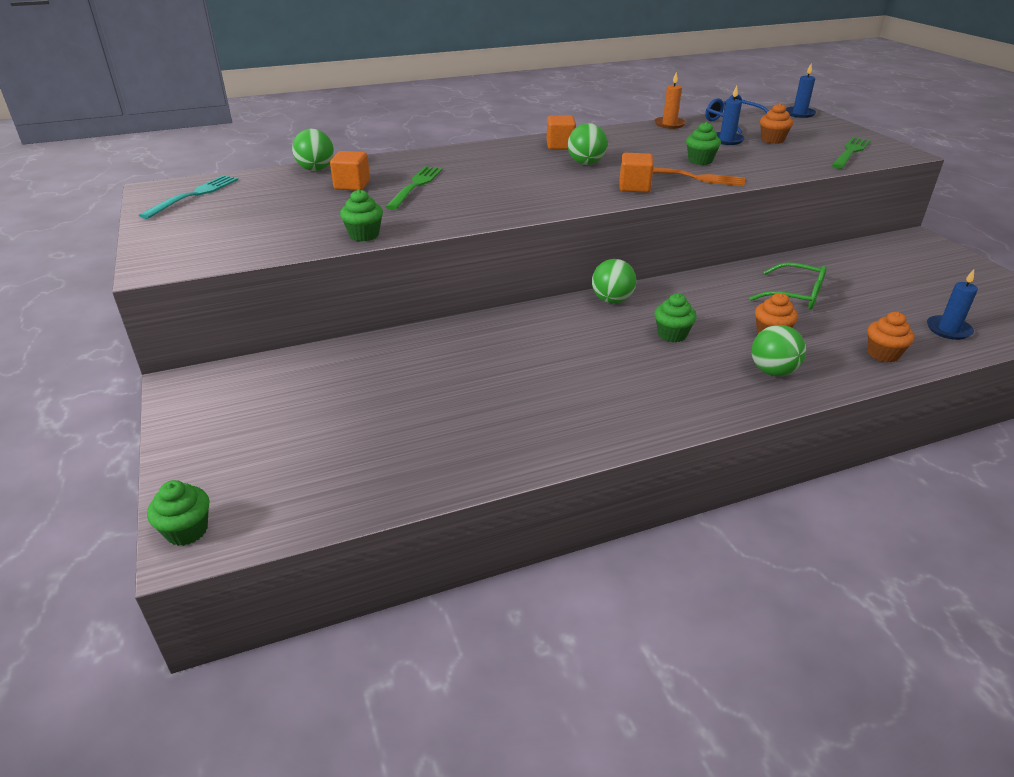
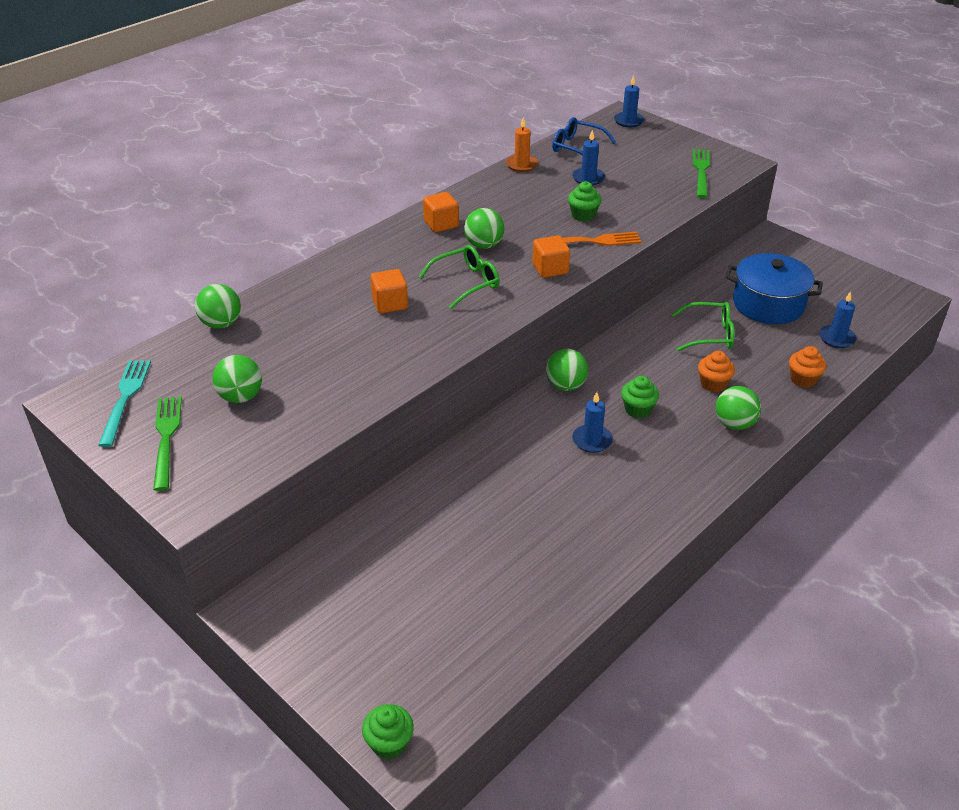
camera: 25 degrees left, 5 degrees up
orange cube [330,151,370,191] -> orange cube moved to [370,269,408,313]
green cupcake [340,189,383,242] -> none
green fork [386,166,442,210] -> green fork moved to [153,396,182,491]
orange cupcake [760,103,793,144] -> none
none -> green ball [212,355,262,403]
none -> green glasses [419,245,500,309]
none -> blue candle [572,392,613,453]
none -> blue pot [726,253,823,324]

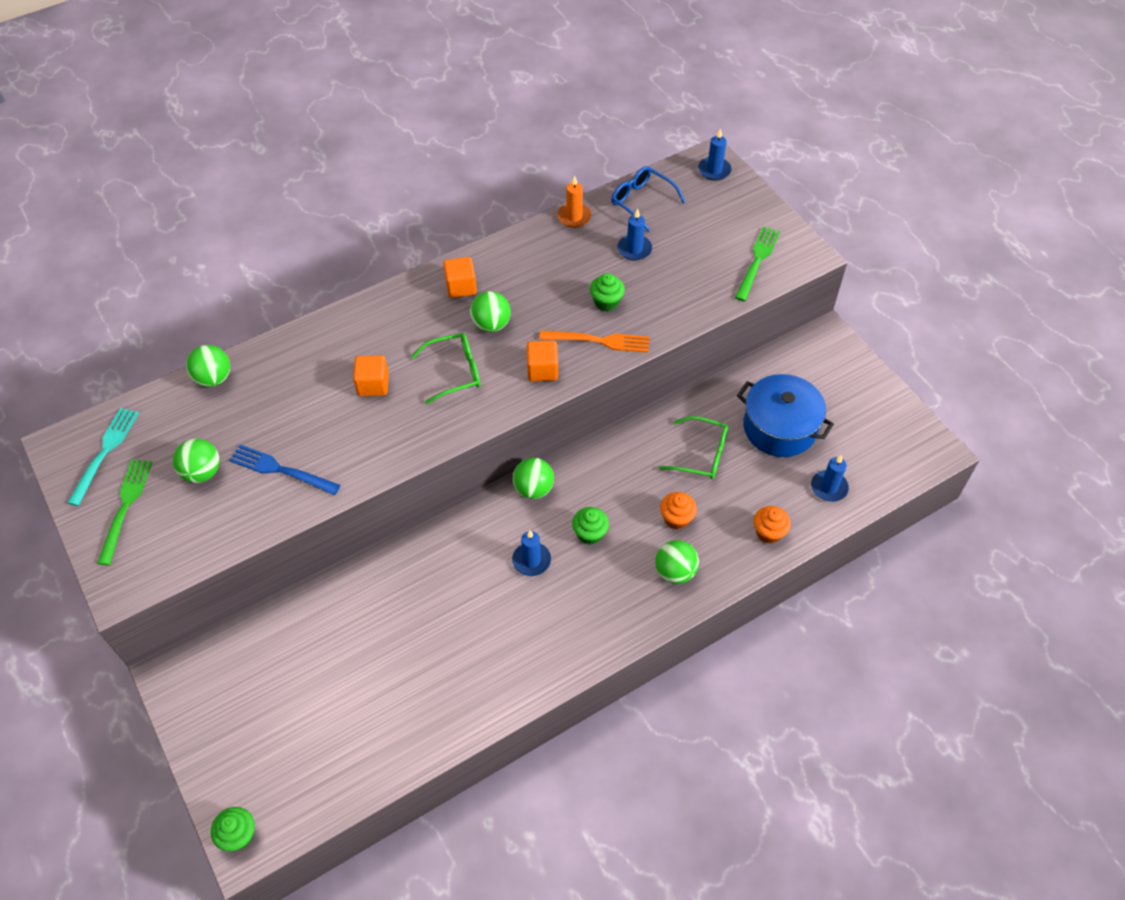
camera: 15 degrees right, 15 degrees up
none -> blue fork [229,445,340,495]

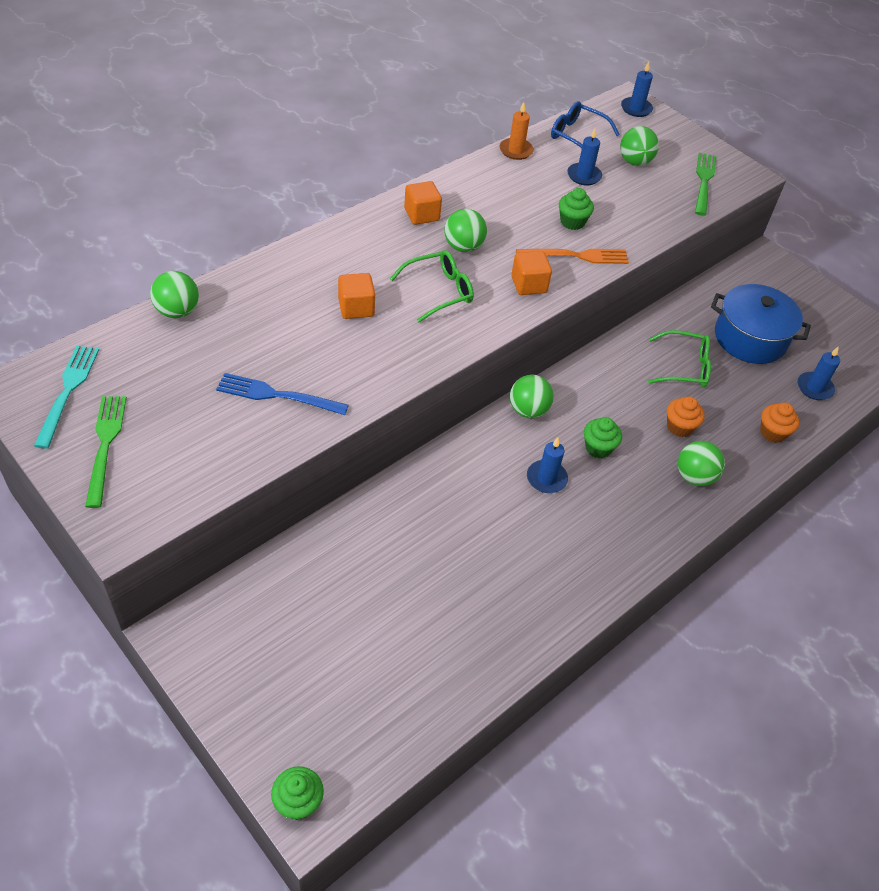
camera: 15 degrees left, 5 degrees down
green ball [173,438,220,483] -> green ball moved to [620,126,659,166]

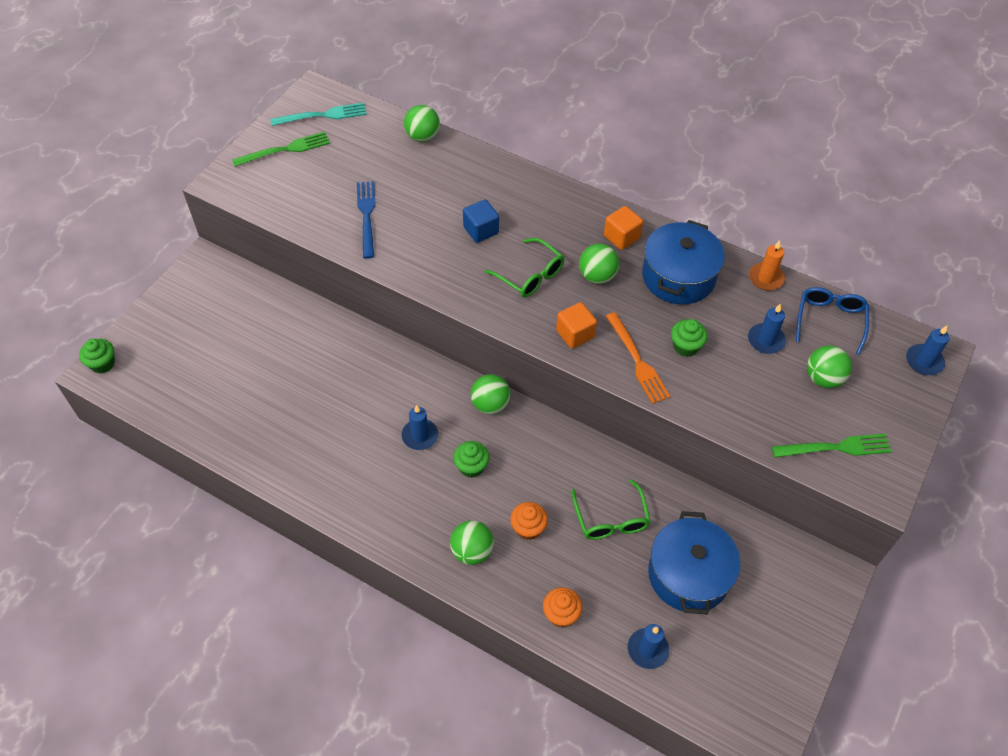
camera: 75 degrees right, 5 degrees up
orange cube [338,273,375,319] -> blue cube [463,199,499,243]
none -> blue pot [642,220,725,305]

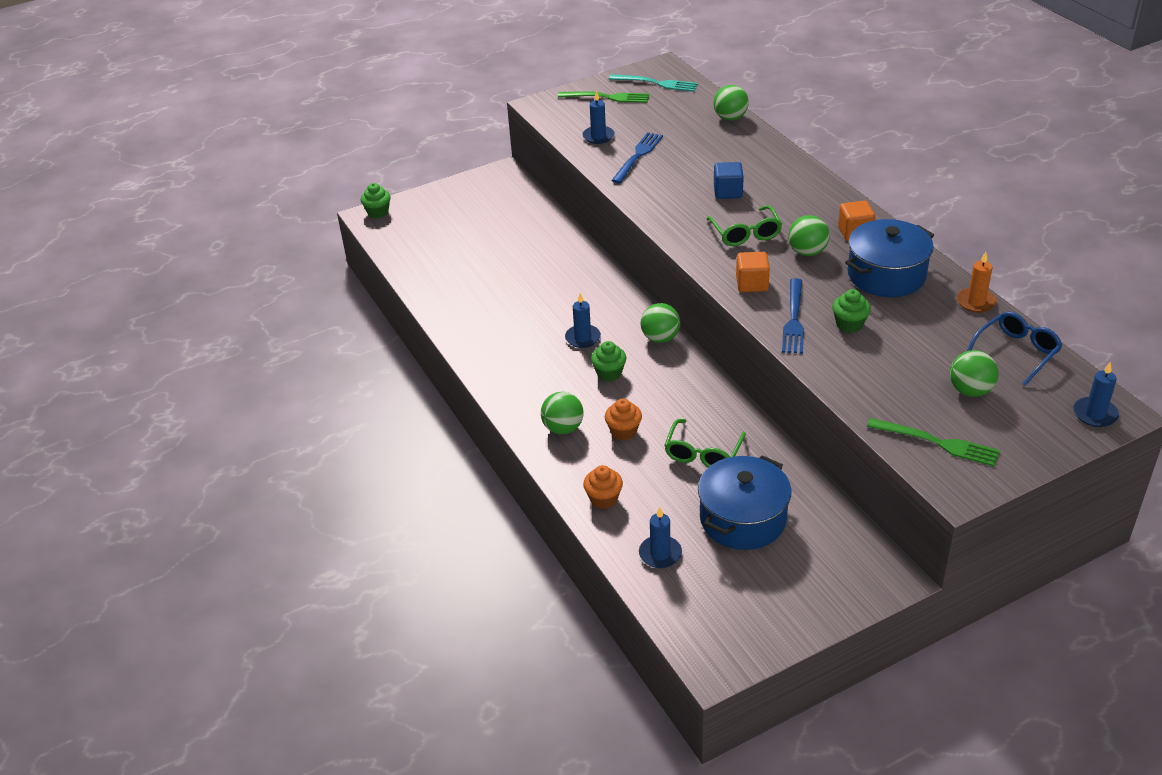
camera: 35 degrees right, 15 degrees down
orange fork [606,312,671,404] -> blue fork [782,278,804,354]
blue candle [748,304,786,354] -> blue candle moved to [583,90,615,144]

